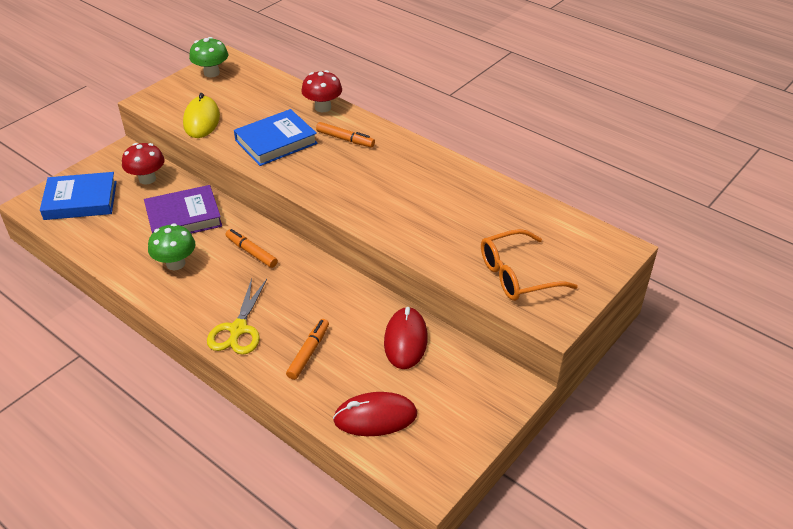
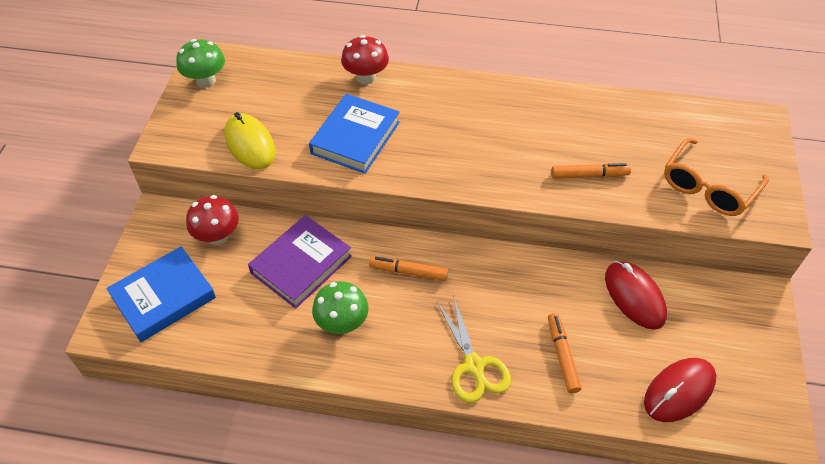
camera: 30 degrees left, 10 degrees up
orange marker [316,122,375,147] -> orange marker moved to [551,163,631,179]

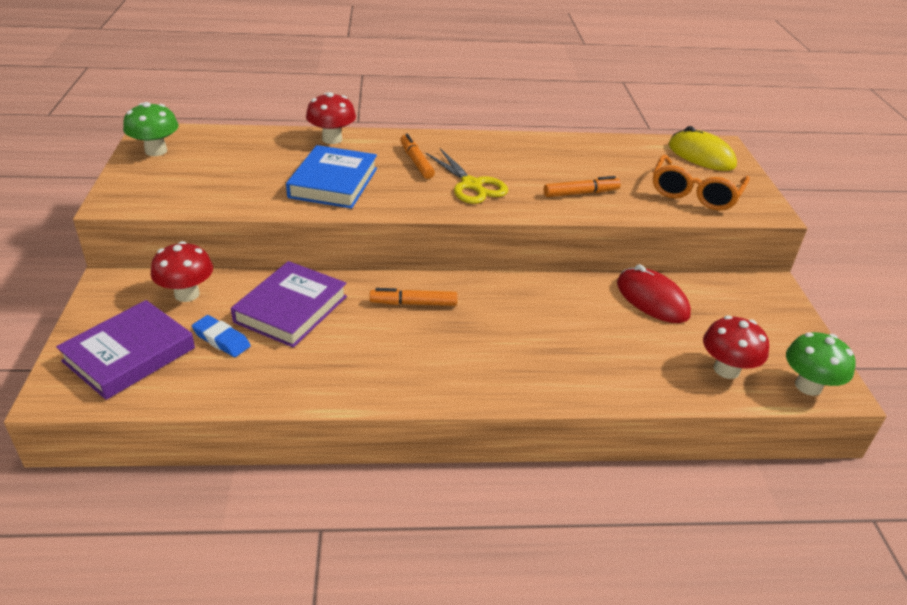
camera: 15 degrees left, 15 degrees down
blue book [106,246,216,342] -> purple book [56,300,195,400]
yellow mouse [225,112,276,169] -> yellow mouse moved to [669,126,737,171]
green mushroom [312,281,369,334] -> green mushroom moved to [786,332,856,396]
yellow scissors [437,295,511,403] -> yellow scissors moved to [426,148,508,204]
orange marker [548,313,581,393] -> orange marker moved to [400,134,435,179]
red mouse [644,358,716,422] -> red mushroom [703,316,769,379]
none -> blue eraser [192,315,251,357]

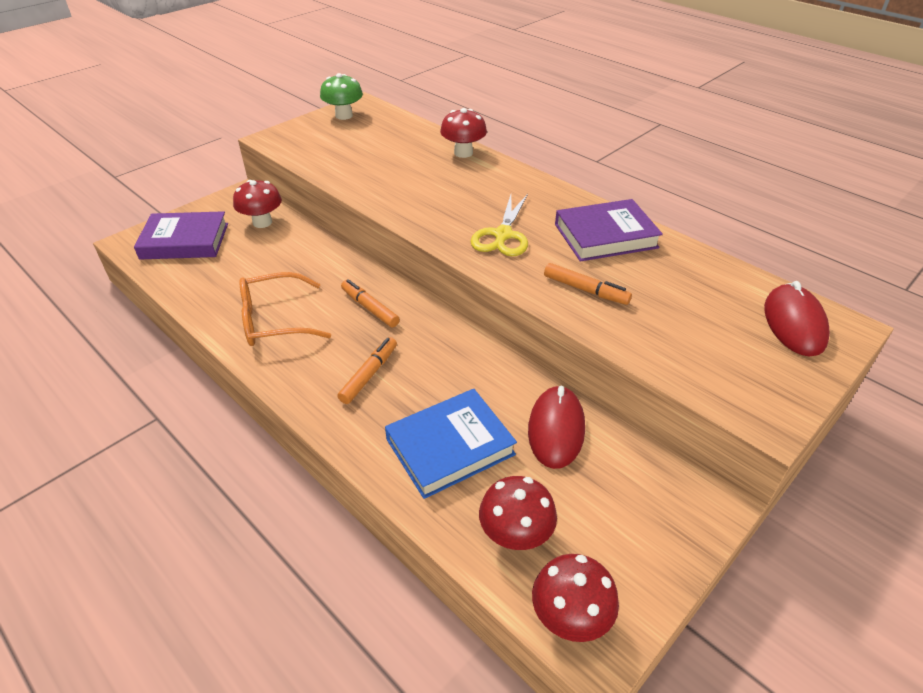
camera: 50 degrees right, 5 degrees up
blue eraser [192,315,251,357] -> none
purple book [231,261,347,348] -> purple book moved to [555,199,663,261]
blue book [286,145,377,209] -> blue book moved to [385,389,517,499]
orange marker [400,134,435,179] -> orange marker moved to [337,337,397,404]
orange glasses [653,155,750,210] -> orange glasses moved to [239,272,331,346]
yellow mouse [669,126,737,171] -> red mouse [764,281,830,356]
green mushroom [786,332,856,396] -> red mushroom [532,554,619,642]

